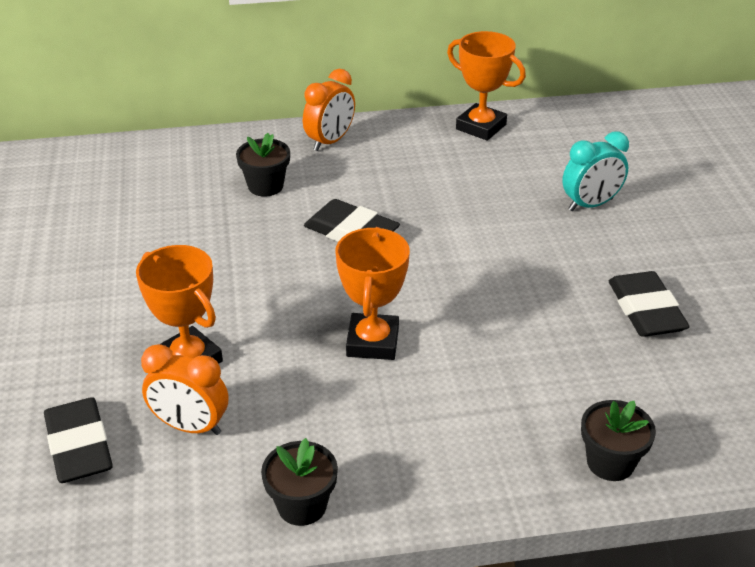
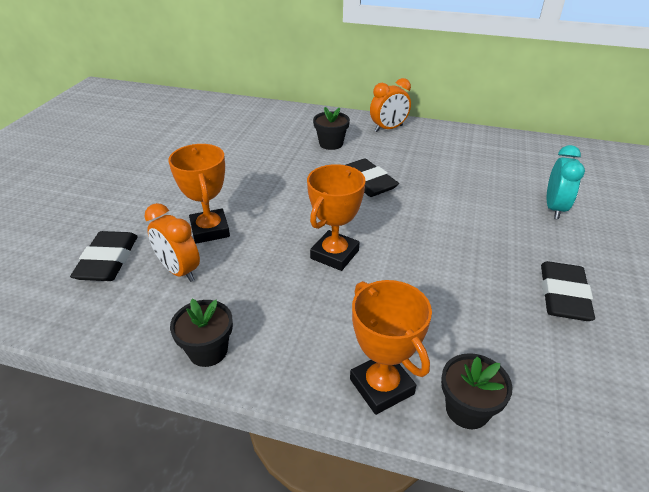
camera: 25 degrees right, 0 degrees up
orange trophy [447,31,526,141] -> orange trophy moved to [350,280,432,415]
turquoise clock [562,131,629,211] -> turquoise clock turned 75 degrees counterclockwise [547,145,585,219]

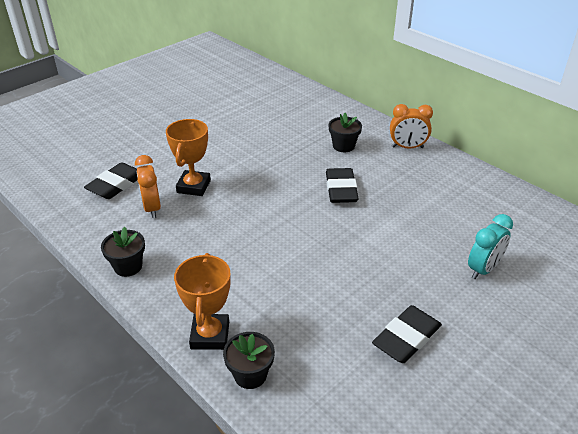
camera: 30 degrees right, 0 degrees up
orange trophy [307,164,366,271] -> none

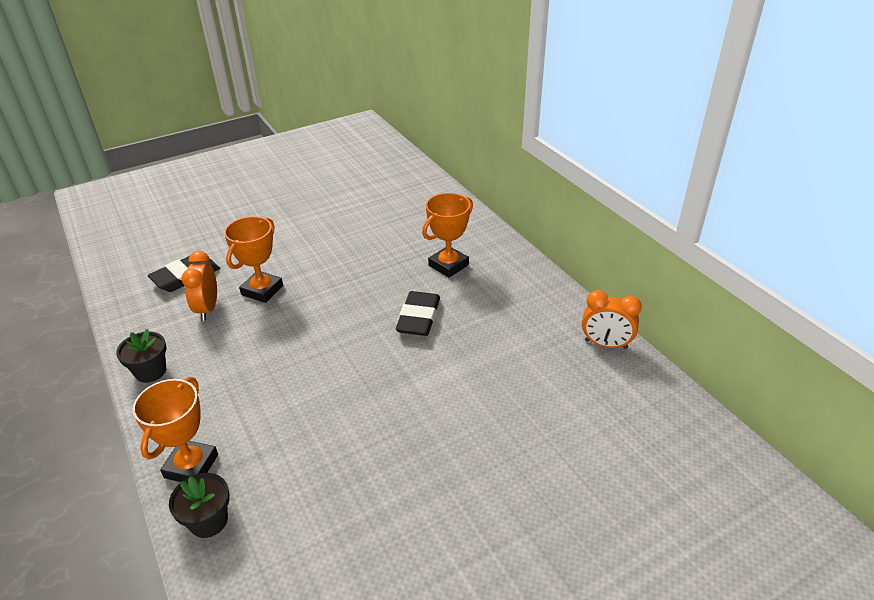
camera: 15 degrees right, 0 degrees up
black flower pot [329,113,362,152] -> orange trophy [422,193,473,278]
black eraser [372,305,442,363] -> none
orange clock [390,104,433,149] -> orange clock moved to [582,290,642,349]
turquoise clock [468,214,513,279] -> none

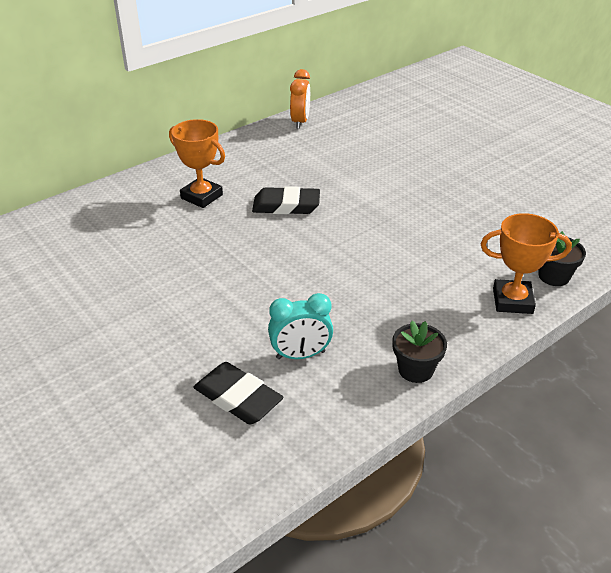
camera: 100 degrees left, 0 degrees up
orange clock [182,251,217,321] -> turquoise clock [268,293,333,359]
orange trophy [224,216,283,303] -> none

